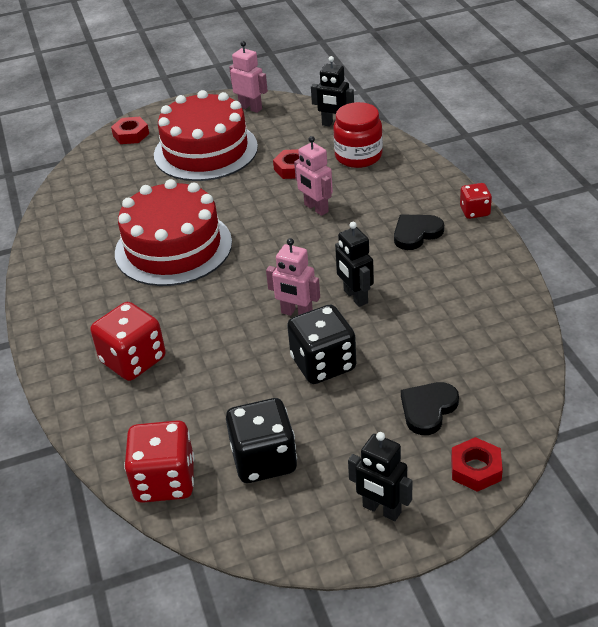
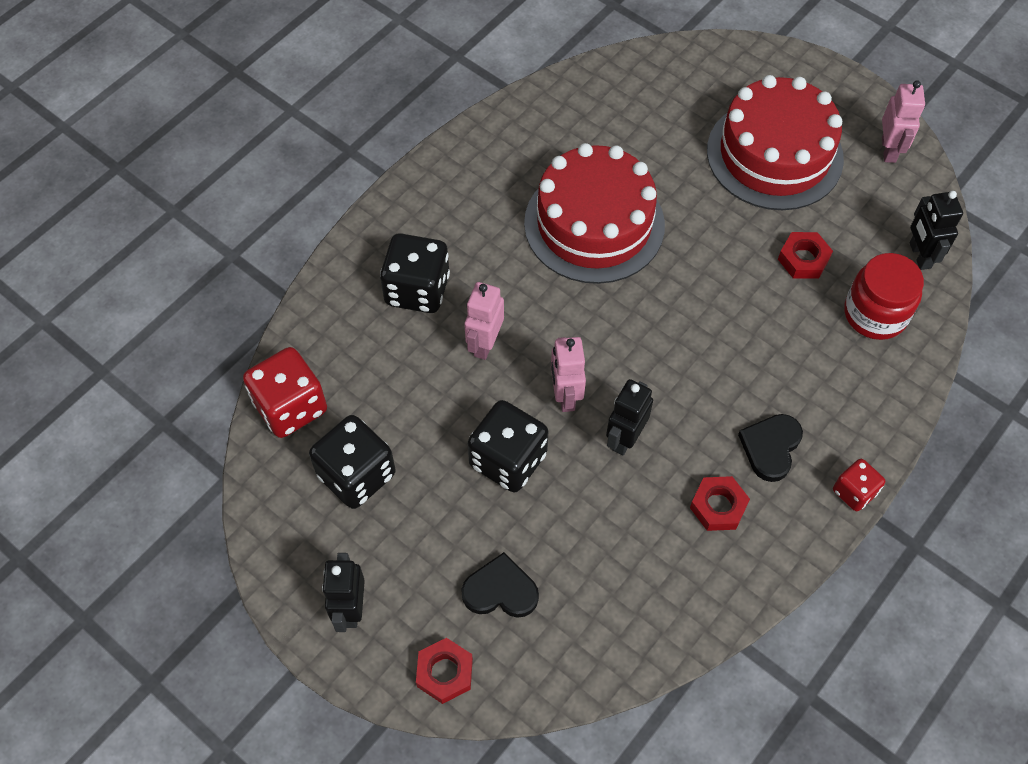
camera: 55 degrees right, 20 degrees up
red dice [90,302,166,381] -> black dice [380,233,450,313]
red nut [111,117,149,144] -> red nut moved to [690,476,750,531]
pink robot [294,136,333,216] -> pink robot moved to [464,282,504,360]
black heart [394,215,444,250] -> black heart turned 90 degrees counterclockwise [738,414,803,482]

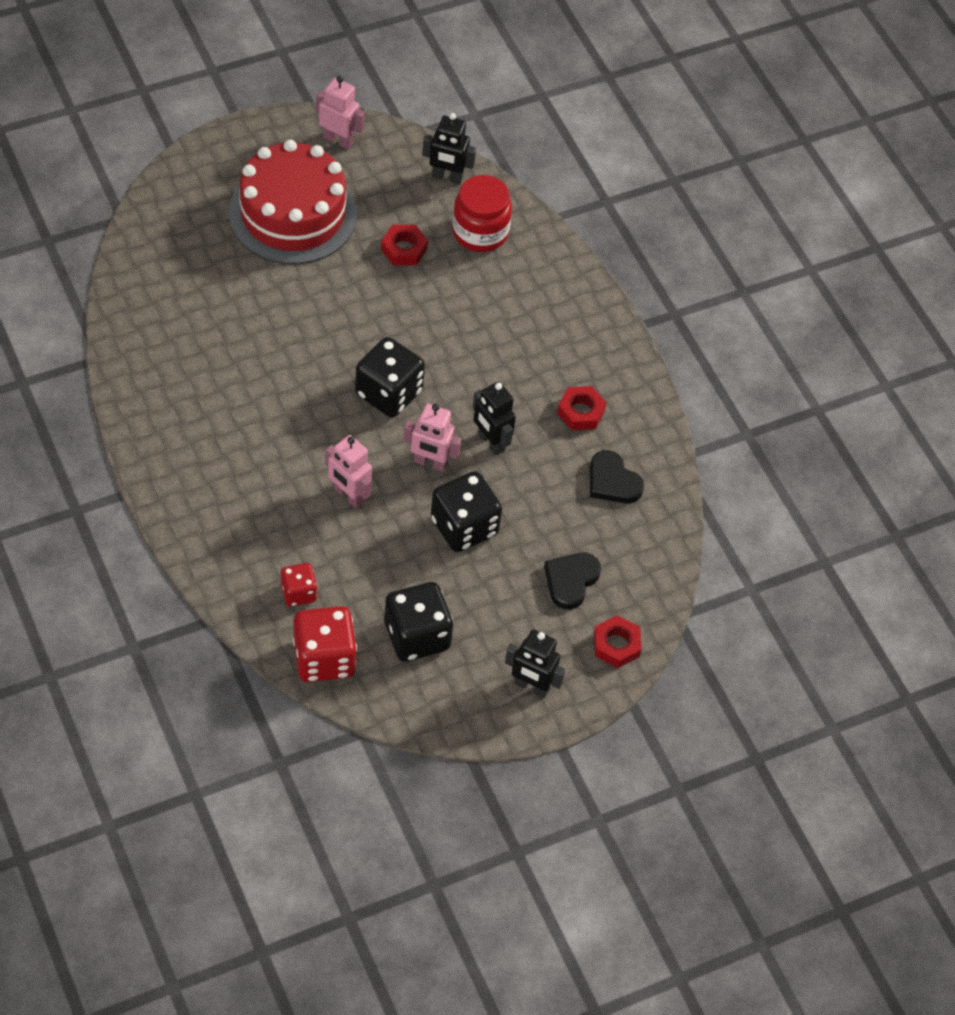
camera: 70 degrees left, 5 degrees down
black dice [380,233,450,313] -> black dice moved to [355,337,425,417]
red cake [524,143,665,284] -> none
black heart [738,414,803,482] -> black heart moved to [590,450,644,503]
red dice [833,459,885,511] -> red dice moved to [281,563,317,607]

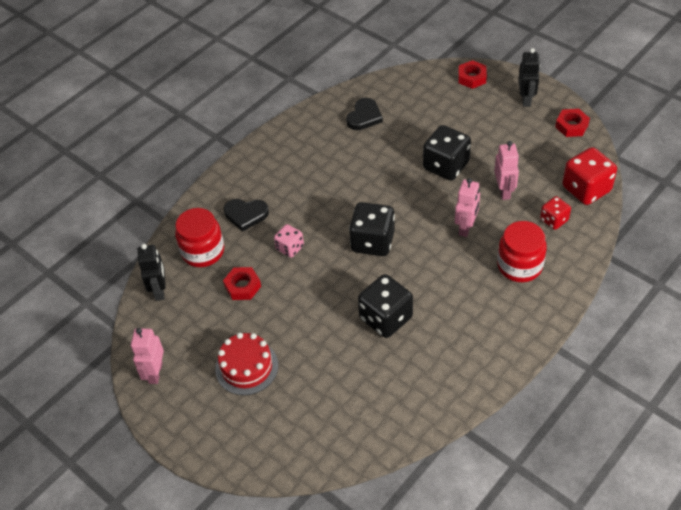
camera: 105 degrees left, 5 degrees down
red cake [229,140,357,264] -> red cake [215,333,278,395], size x0.58
black dice [384,582,453,662] -> black dice moved to [358,274,413,338]
pink robot [403,404,461,472] -> pink robot moved to [494,141,519,200]
black robot [473,382,516,455] -> none
black heart [544,553,601,609] -> black heart moved to [224,199,269,232]
red nut [557,386,607,430] -> red nut moved to [555,109,590,137]
none -> pink dice [274,224,304,258]
none -> red jar [497,221,547,282]

